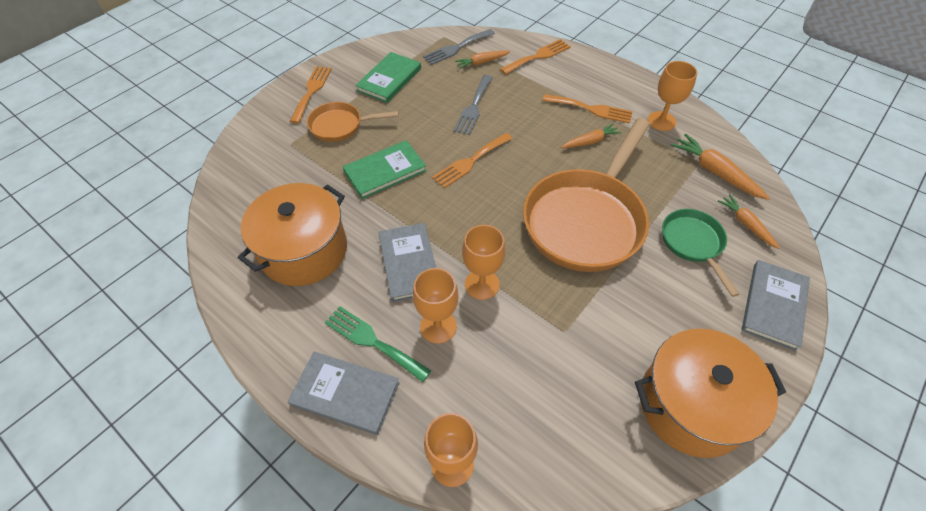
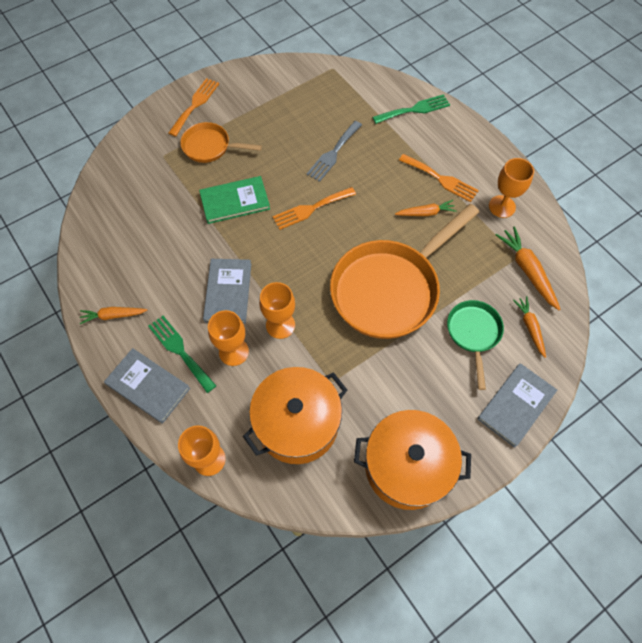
camera: 15 degrees right, 10 degrees up
orange pot [238,183,347,286] -> orange pot moved to [243,367,347,464]
green book [355,52,421,103] -> none
grey fork [423,29,495,65] -> none
orange carrot [455,50,510,69] -> orange carrot moved to [80,307,147,324]
orange fork [500,39,571,75] -> green fork [372,94,450,124]

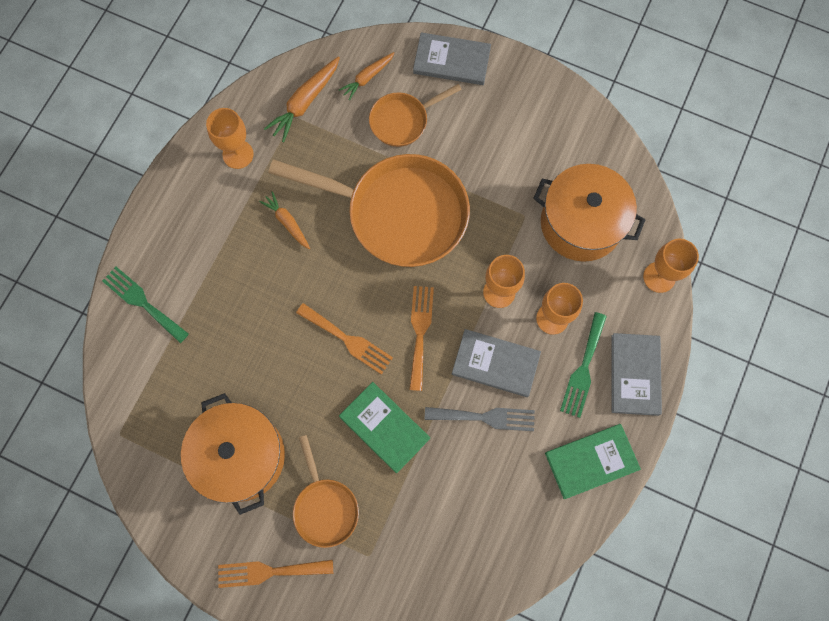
camera: 120 degrees left, 10 degrees up
orange carrot [80,307,147,324] -> green book [545,424,641,499]
grey book [203,259,251,324] -> grey book turned 45 degrees clockwise [452,329,541,397]
grey fork [306,121,362,182] -> grey fork moved to [425,407,535,431]
orange pot [354,410,471,510] -> orange pot moved to [181,393,285,515]
orange fork [399,154,479,202] -> orange fork moved to [409,286,434,391]
green pan [447,300,504,390] -> orange pan [369,84,462,147]

